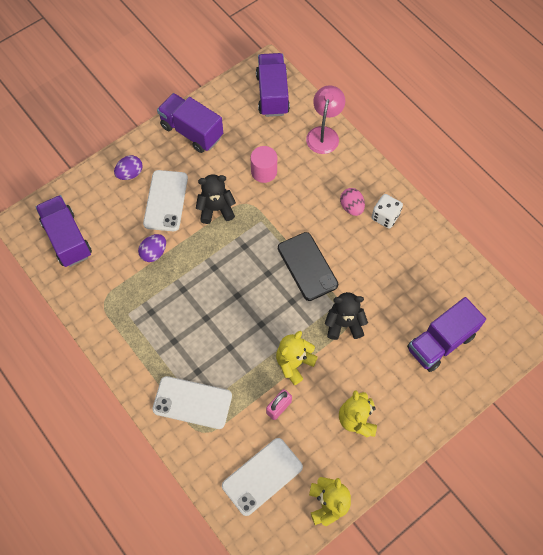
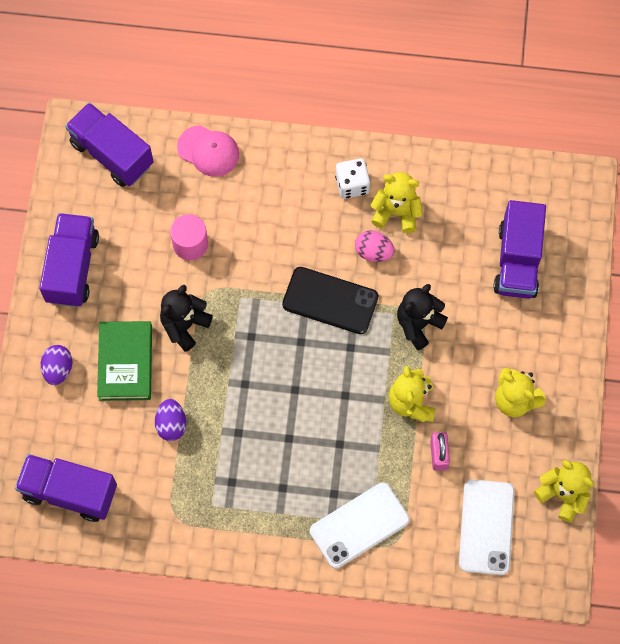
camera: 45 degrees left, 5 degrees up
white phone [143,170,188,231] -> green book [97,321,152,401]
purple truck [157,93,223,153] -> purple truck turned 105 degrees clockwise [39,213,99,307]
pink lamp [306,85,345,154] -> pink cap [177,125,239,177]
pink egg [340,188,365,216] -> pink egg moved to [355,230,395,262]
none -> yellow teddy bear [370,172,423,233]

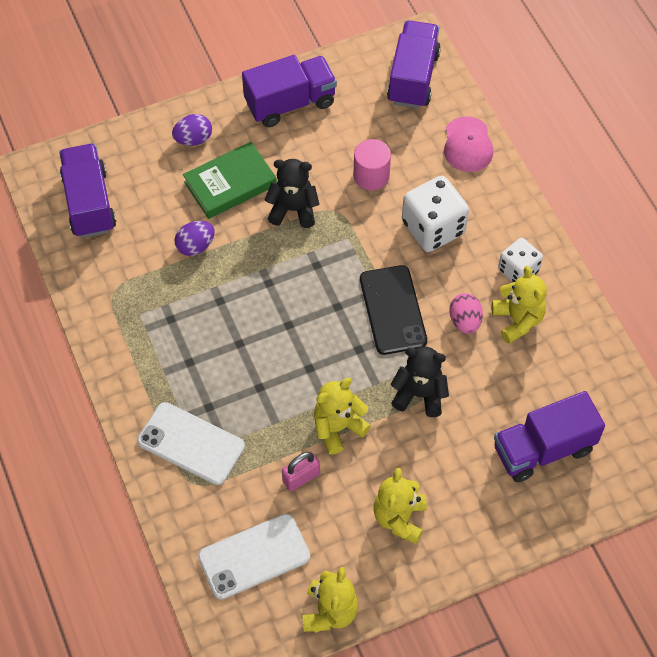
camera: 60 degrees right, 10 degrees down
none -> white dice [402,176,469,252]

